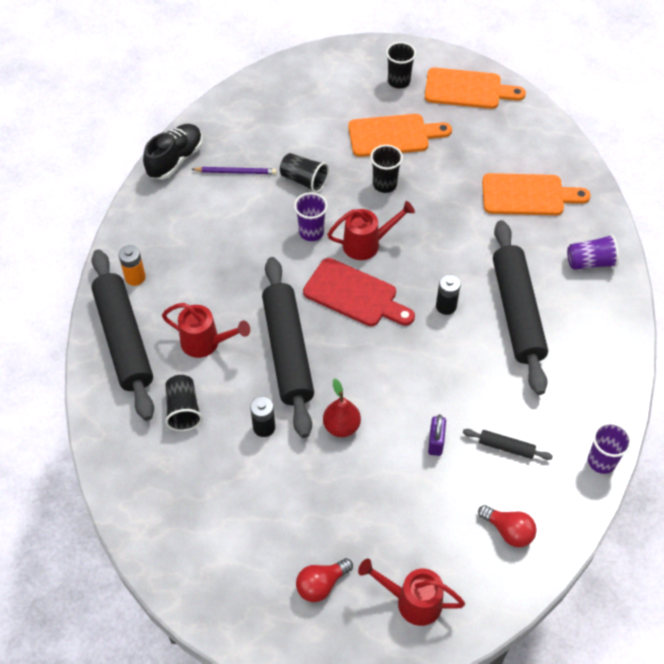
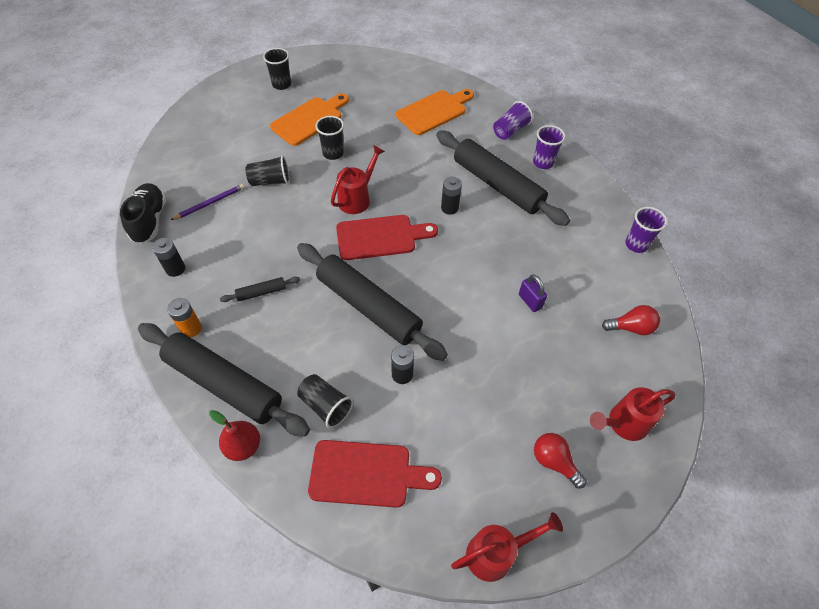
camera: 40 degrees left, 0 degrees up
red watering can [162,303,250,358] -> red watering can moved to [451,512,563,582]
purple cup [294,192,328,241] -> purple cup moved to [533,125,565,169]
red light bulb [296,558,353,602] -> red light bulb turned 120 degrees clockwise [534,433,587,488]
red pear [323,378,361,437] -> red pear moved to [209,410,260,461]
orange cutting board [425,68,526,109] -> none
black rolling pin [463,429,553,460] -> black rolling pin moved to [220,277,300,302]
none -> black battery [152,238,185,277]
none -> red cutting board [308,440,442,508]

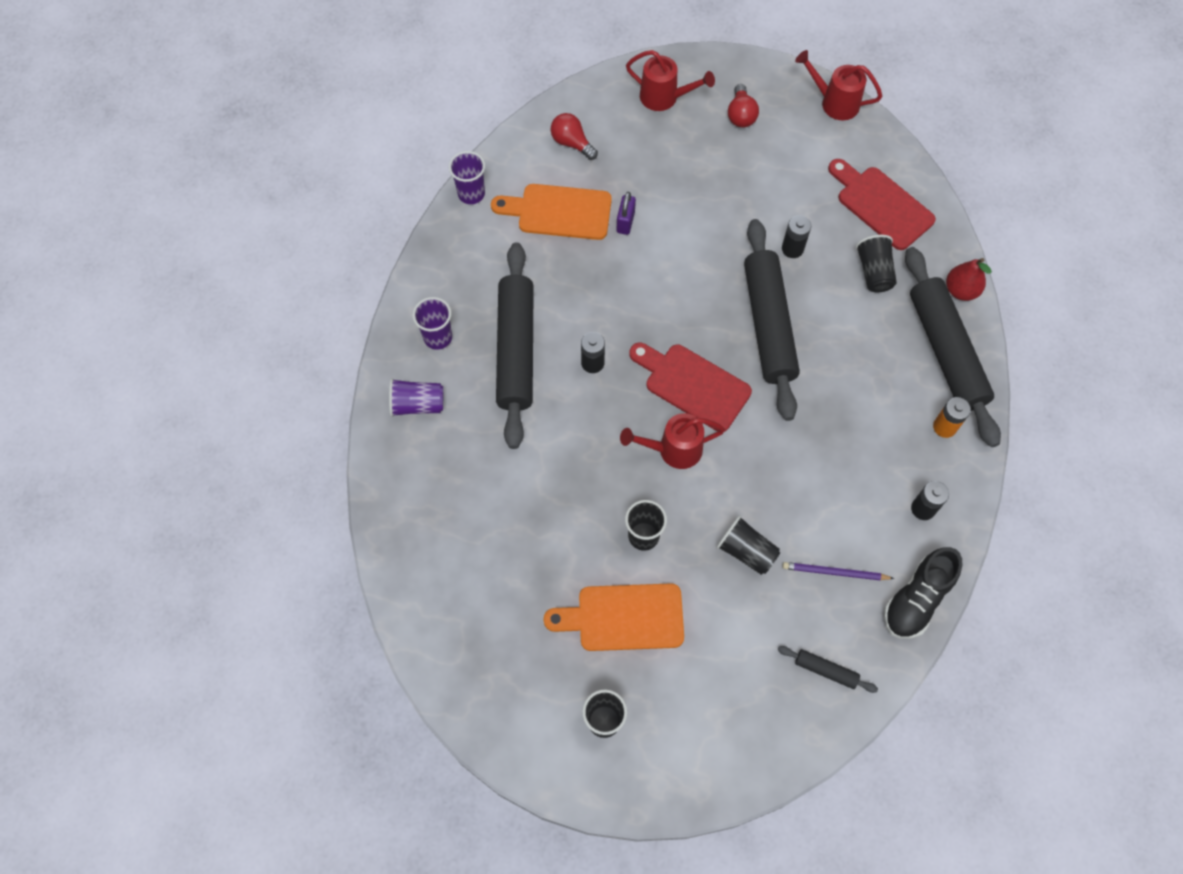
camera: 135 degrees left, 10 degrees up
black rolling pin [220,277,300,302] -> black rolling pin moved to [778,646,878,693]
orange cutting board [396,89,474,135] -> orange cutting board moved to [491,184,612,240]

